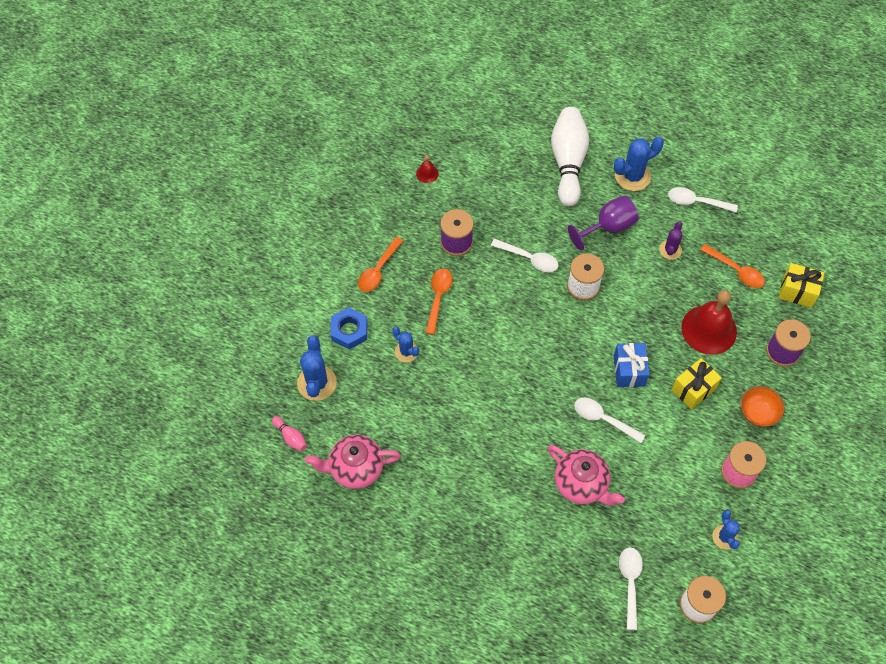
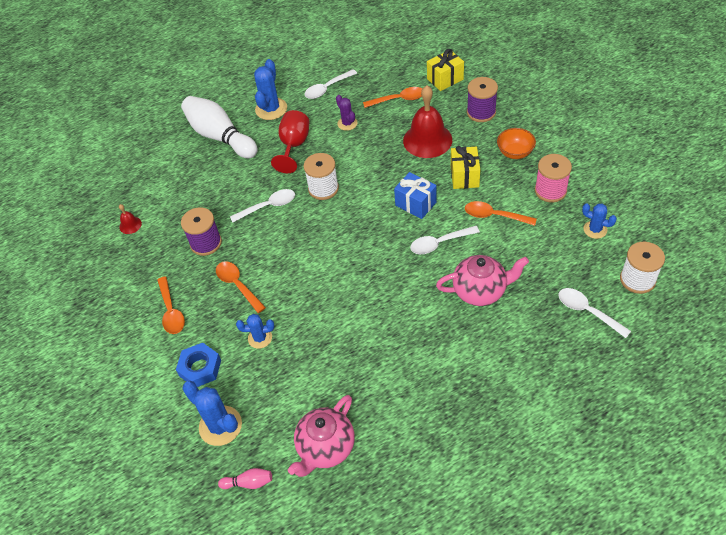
camera: 45 degrees left, 10 degrees down
purple goblet [568,196,639,250] -> red goblet [271,110,310,173]
none -> orange spoon [465,201,537,226]

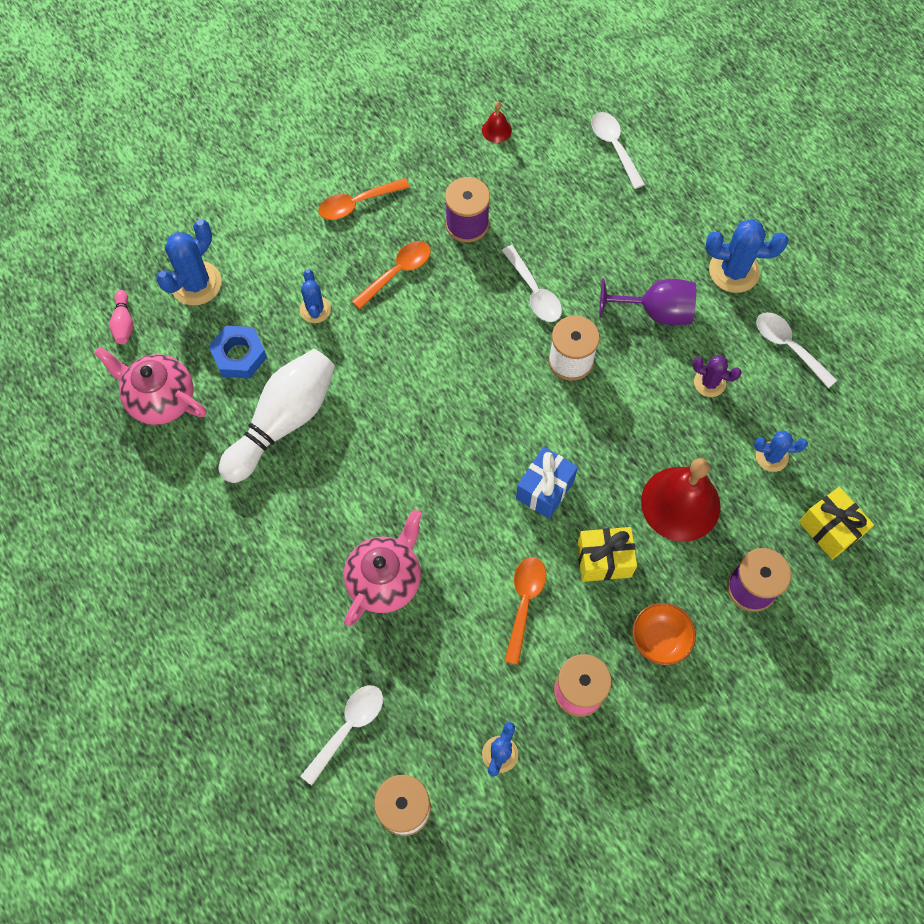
camera: 80 degrees right, 15 degrees up
blue nut [176,343,221,387] -> blue nut moved to [209,326,267,379]
white bowling pin [181,96,258,158] -> white bowling pin moved to [218,349,335,483]
red goblet [271,110,310,173] -> purple goblet [599,278,696,325]
purple cactus [336,95,358,131] -> purple cactus turned 60 degrees clockwise [692,355,742,397]
orange spoon [363,87,423,108] -> blue cactus [754,431,808,472]
white spoon [410,226,480,254] -> white spoon moved to [591,112,645,189]
pink teapot [436,255,529,306] -> pink teapot turned 135 degrees counterclockwise [344,510,422,626]

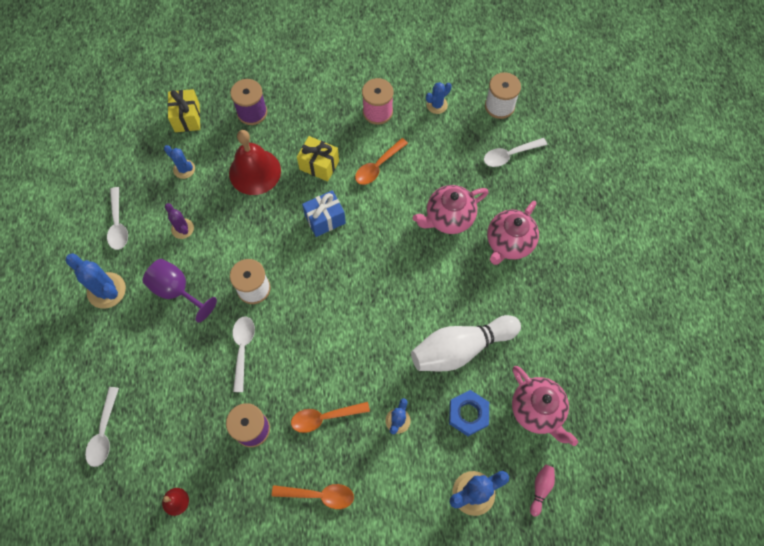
camera: 150 degrees left, 0 degrees up
orange bowl [632,603,696,665] -> none
none -> pink teapot [487,201,539,265]

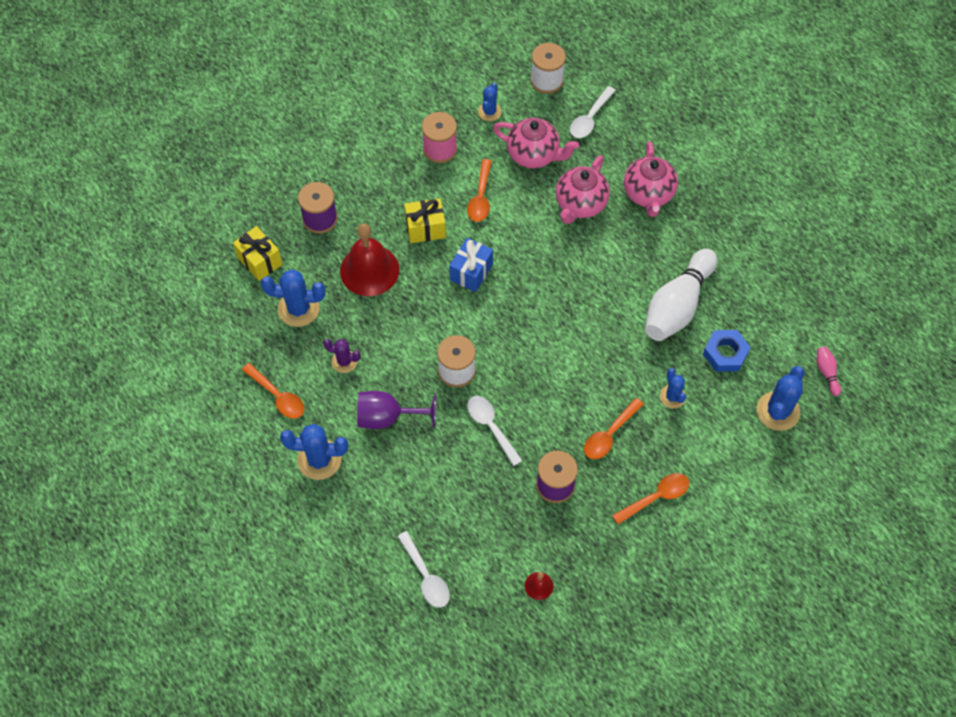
camera: 35 degrees left, 5 degrees down
white spoon [107,187,128,250] -> orange spoon [242,363,305,419]
blue cactus [164,145,195,179] -> blue cactus [261,269,325,327], size x1.65
pink teapot [512,366,578,446] -> pink teapot moved to [493,118,579,169]

